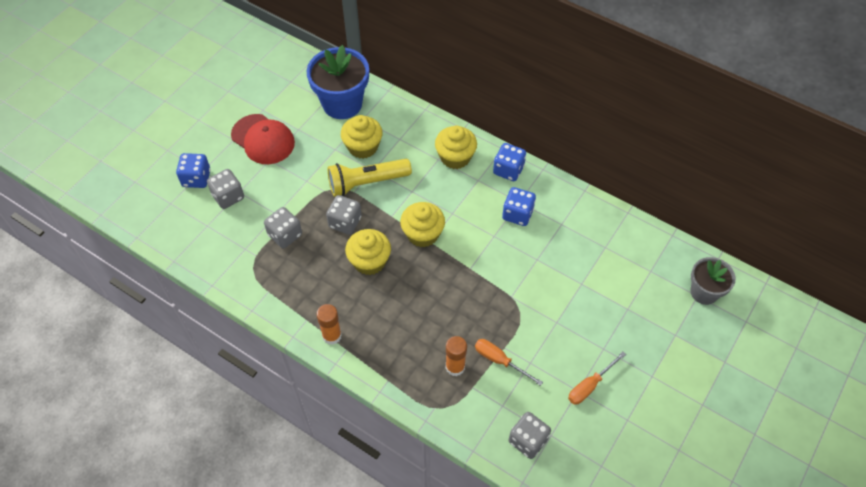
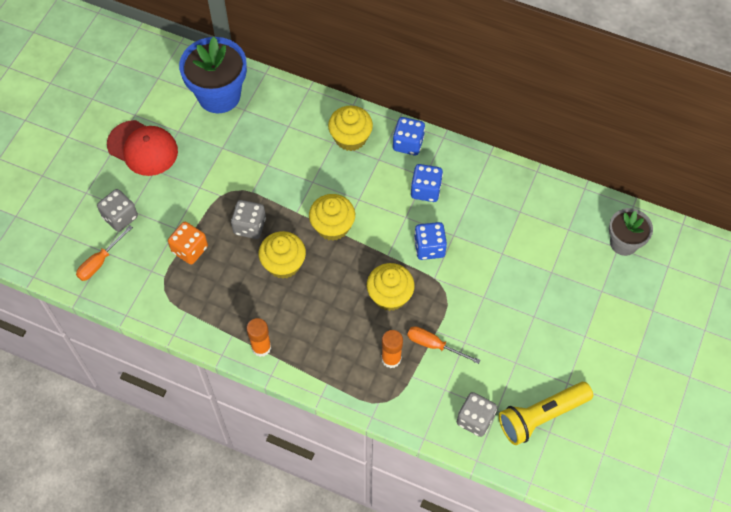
camera: 10 degrees left, 5 degrees up
blue dice [176,153,211,188] -> blue dice moved to [414,222,447,260]
grey dice [264,207,302,248] -> orange dice [168,222,208,264]
yellow flashlight [328,159,412,197] -> yellow flashlight moved to [499,382,593,445]
yellow cupcake [341,115,383,159] -> yellow cupcake moved to [367,263,415,311]
orange screwdriver [568,352,626,404] -> orange screwdriver moved to [76,225,133,281]

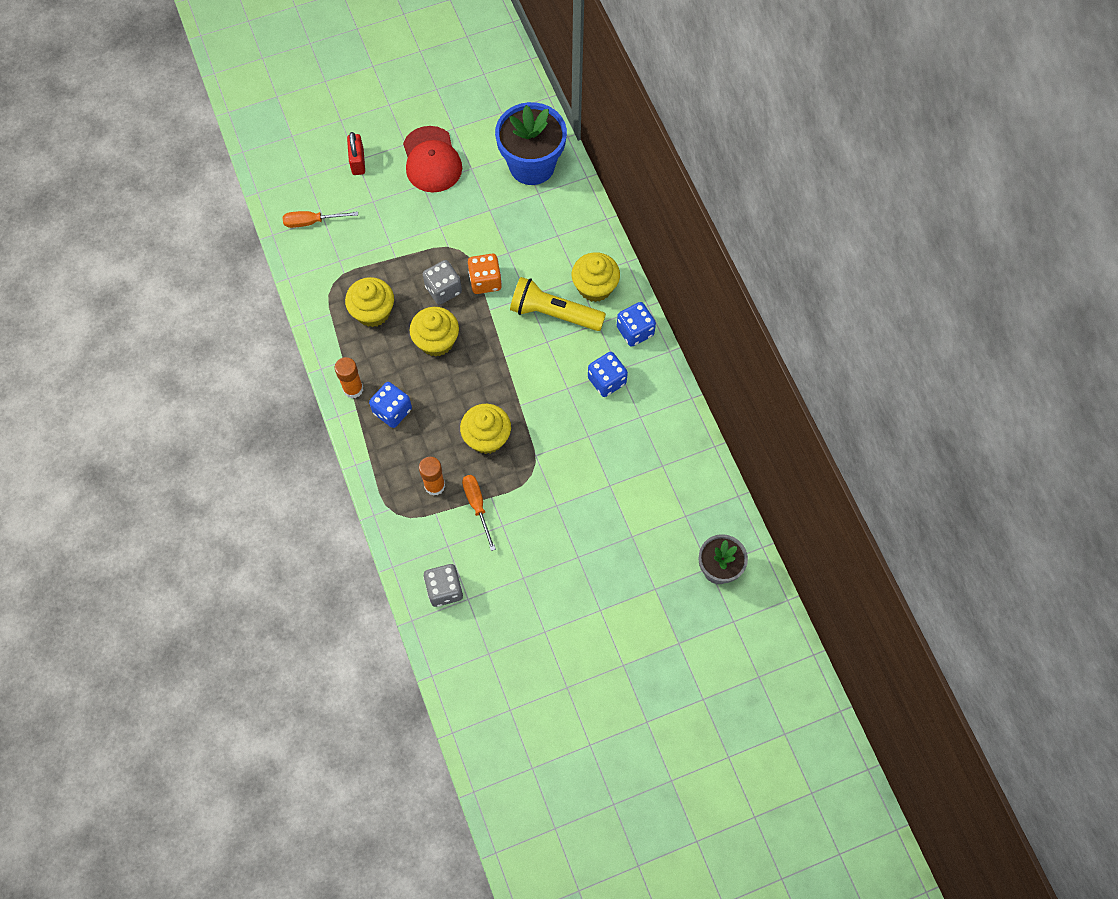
camera: 45 degrees right, 5 degrees up
grey dice [97,189,138,232] -> none
orange dice [168,222,208,264] -> orange dice moved to [468,254,502,294]
yellow cupcake [309,194,355,241] -> yellow cupcake moved to [345,277,394,327]
blue dice [414,222,447,260] -> blue dice moved to [369,382,412,428]
yellow flashlight [499,382,593,445] -> yellow flashlight moved to [510,277,606,331]
none -> red padlock [347,132,365,175]

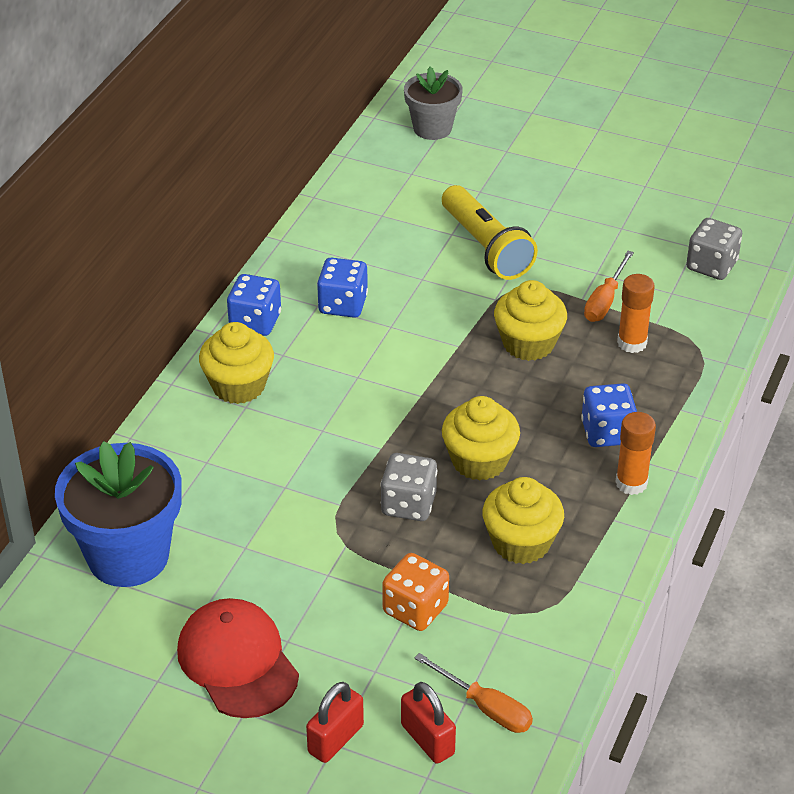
camera: 135 degrees left, 25 degrees down
red cap [403,126,462,192] -> red cap turned 60 degrees counterclockwise [177,598,299,718]
orange dice [468,254,502,294] -> orange dice moved to [382,553,449,631]
yellow flashlight [510,277,606,331] -> yellow flashlight moved to [442,185,538,280]
none -> red padlock [401,682,456,764]

